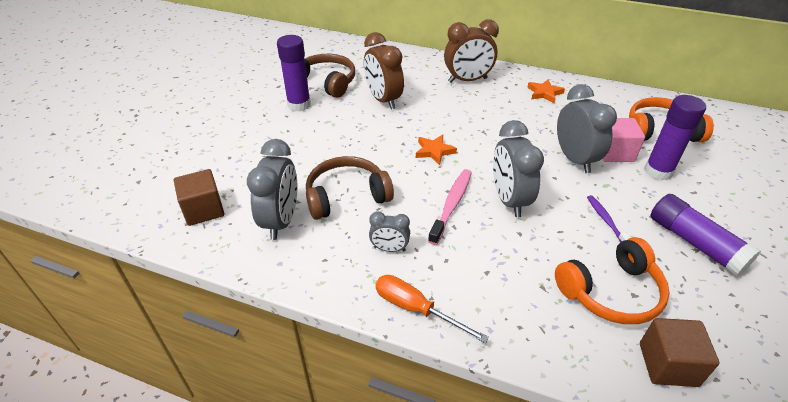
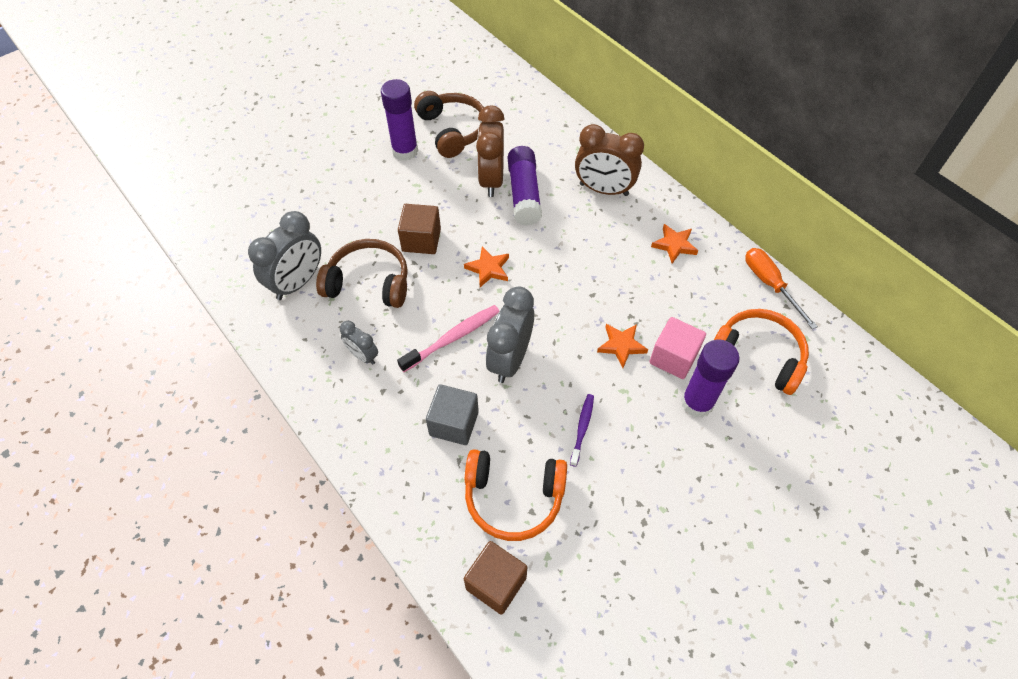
camera: 30 degrees right, 15 degrees up
brown cube [174,169,224,226] -> brown cube moved to [398,204,441,254]
orange screwdriver [376,275,489,343] -> orange screwdriver moved to [745,248,818,329]
grey clock [557,84,617,173] -> orange star [597,324,648,368]
purple glue stick [650,194,761,277] -> purple glue stick moved to [508,146,542,226]
none -> grey cube [426,384,479,445]

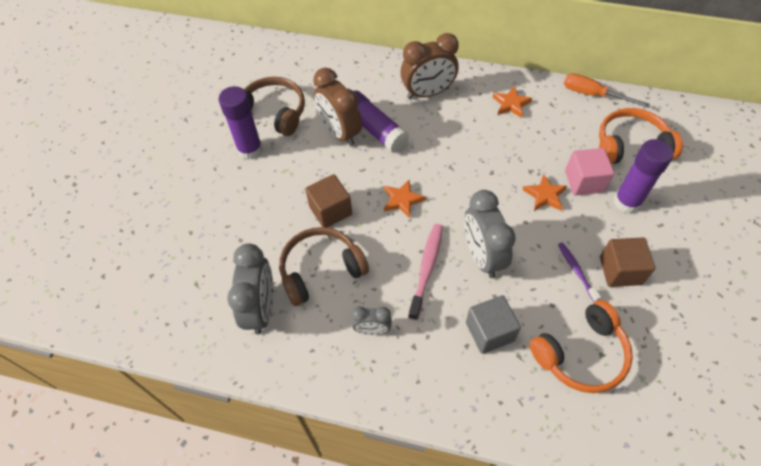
camera: 35 degrees left, 0 degrees up
brown cube [464,541,527,615] -> brown cube moved to [600,238,655,287]

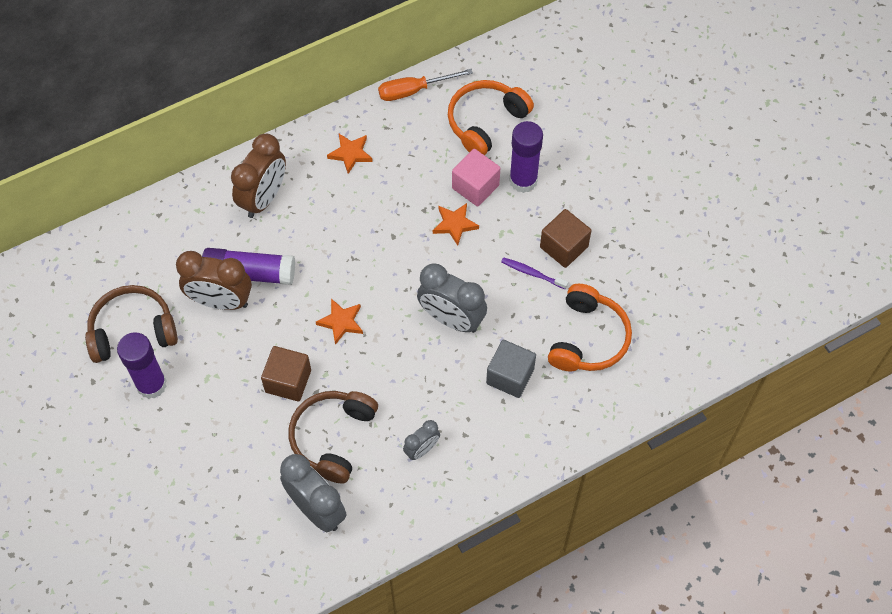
camera: 45 degrees left, 5 degrees up
pink toothbrush [408,224,443,321] -> none

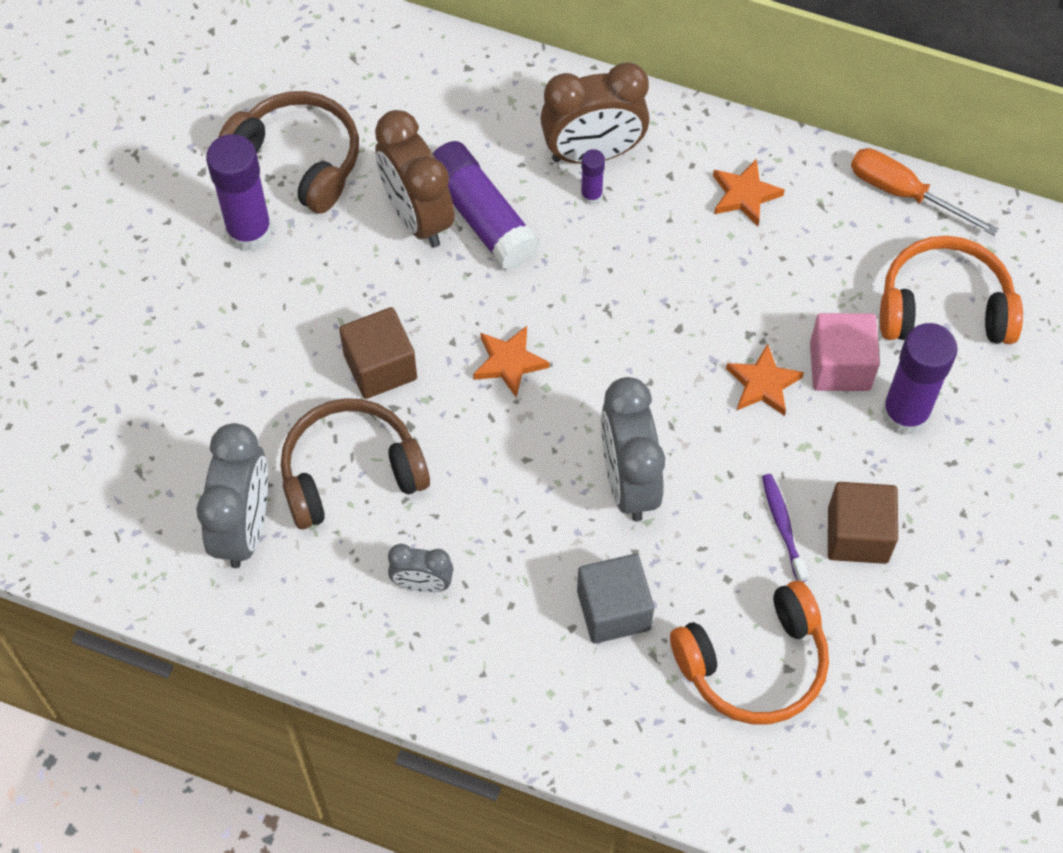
camera: 50 degrees right, 0 degrees up
none -> purple glue stick [581,149,605,205]

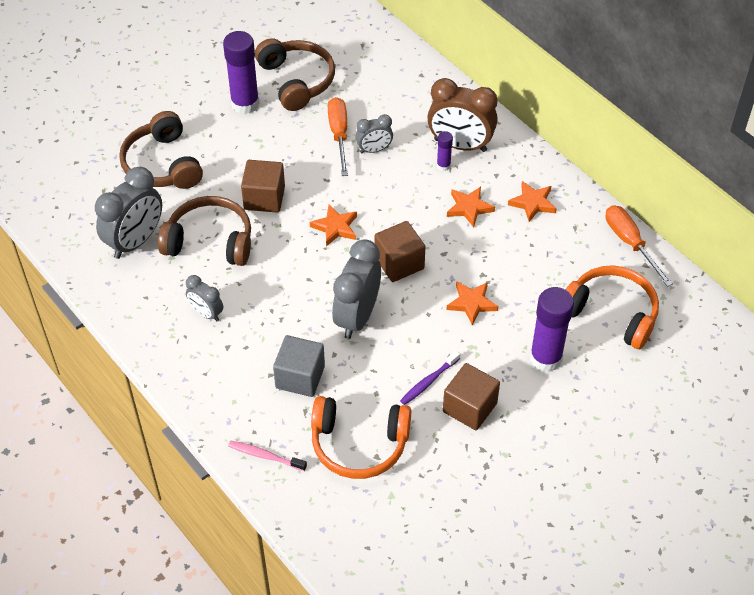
camera: 30 degrees right, 10 degrees down
brown clock [375,110,455,247] -> orange screwdriver [328,97,348,176]
purple glue stick [433,141,540,270] -> grey clock [356,114,393,153]
purple toothbrush [762,474,808,582] -> purple toothbrush turned 150 degrees counterclockwise [400,351,460,405]
pink cube [810,313,880,391] -> none
none -> brown headphones [119,111,203,189]
none -> pink toothbrush [228,440,307,471]
none -> brown cube [374,221,425,282]
none -> orange star [447,187,495,227]

